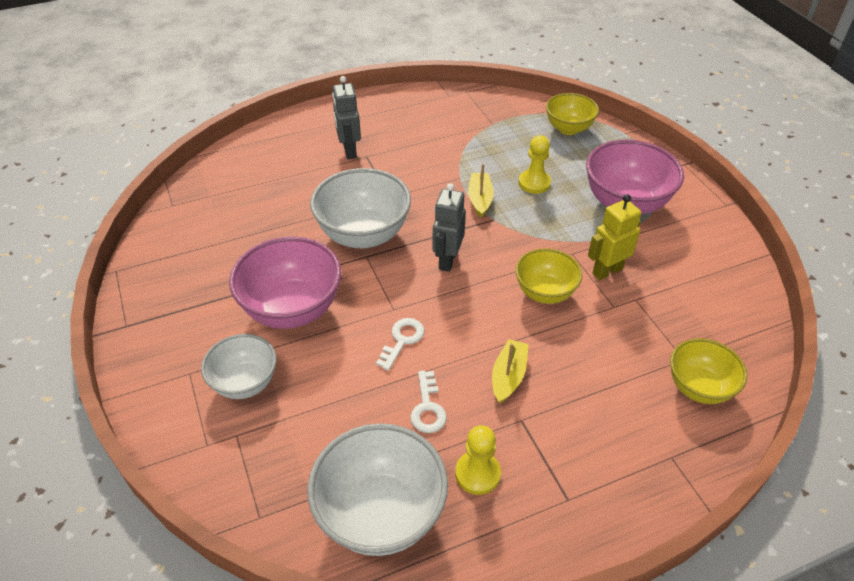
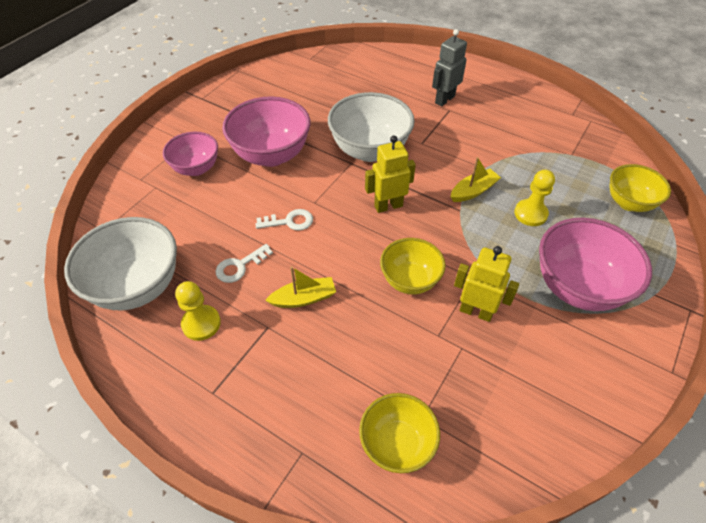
camera: 55 degrees right, 5 degrees up
white bowl [201,334,276,399] -> pink bowl [163,132,218,176]
grey robot [433,183,466,272] -> yellow robot [365,135,416,213]

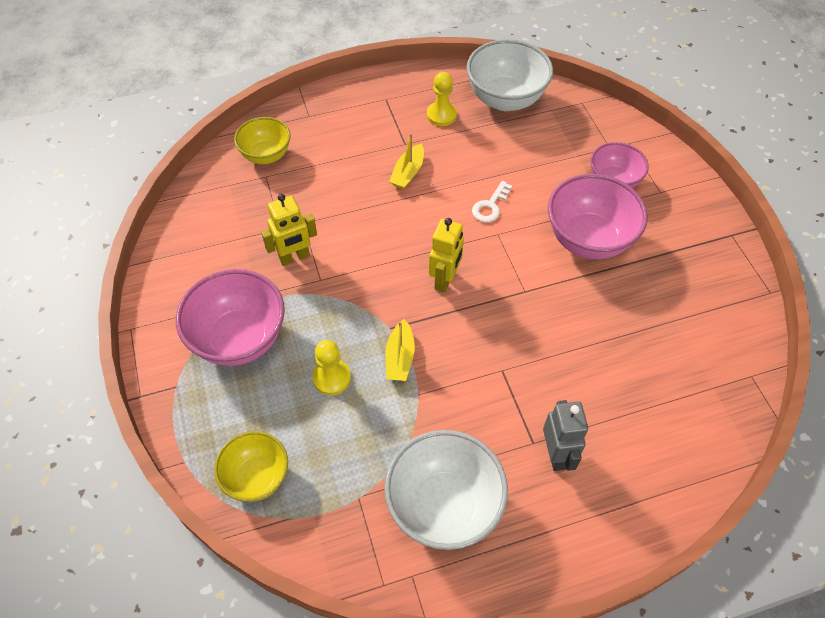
camera: 130 degrees right, 5 degrees up
white key [216,244,273,283] -> none
white bowl [328,92,415,162] -> white bowl moved to [384,430,508,550]
yellow bowl [380,238,446,294] -> none

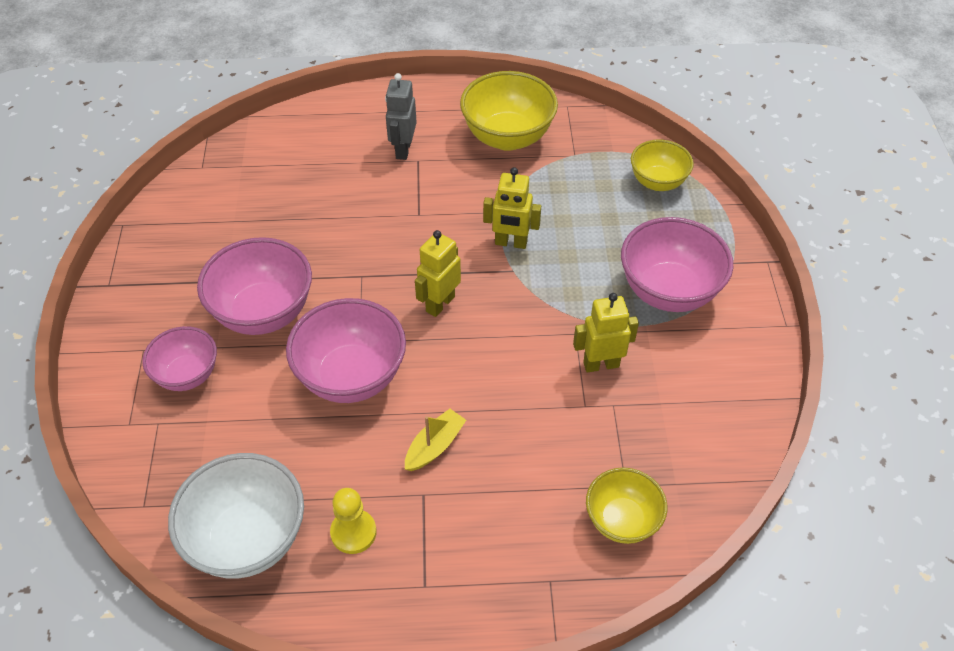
camera: 165 degrees left, 5 degrees down
yellow pawn [312,340,351,395] -> none
white bowl [384,430,508,550] -> yellow bowl [460,71,558,151]
yellow boat [385,319,415,381] -> yellow robot [483,167,541,249]
white key [472,181,512,222] -> pink bowl [286,298,406,403]

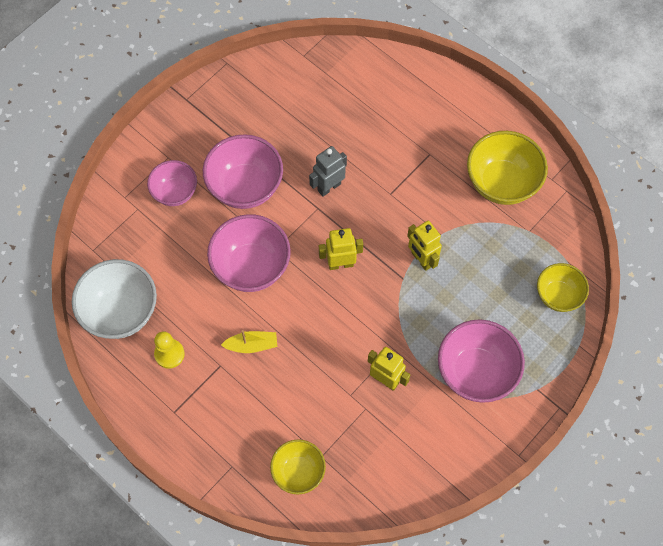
camera: 45 degrees right, 15 degrees up
grey robot [385,73,417,160] -> grey robot moved to [309,146,347,197]

